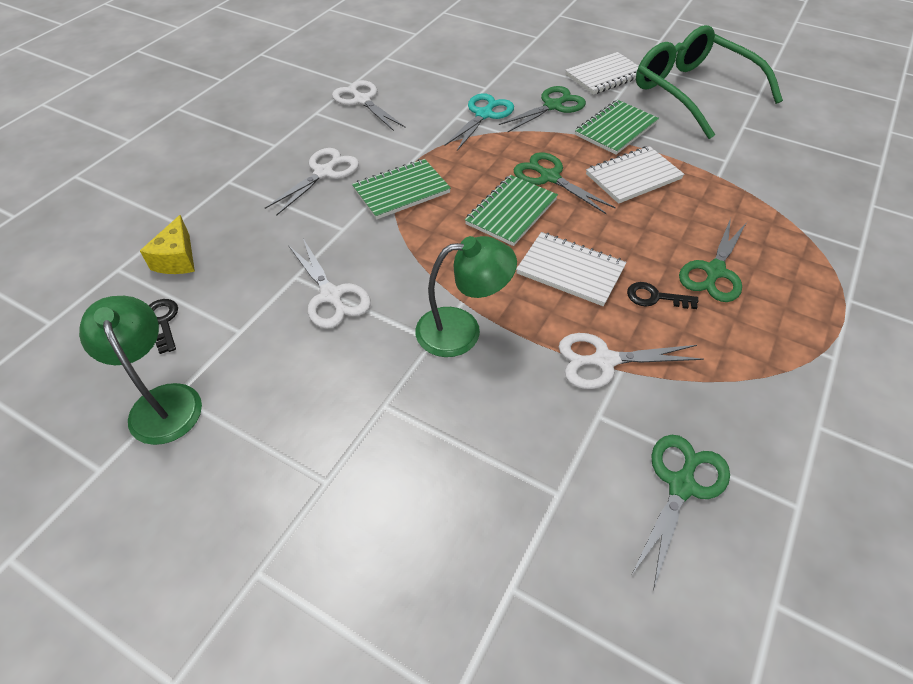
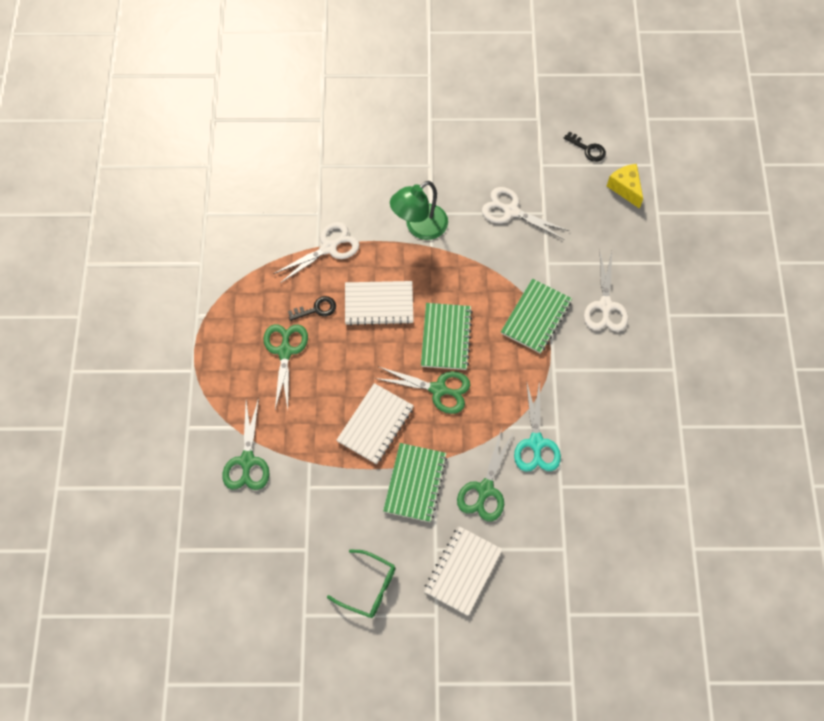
camera: 150 degrees right, 15 degrees up
green lamp [79,296,202,445] -> none
white scissors [332,80,405,131] -> none
green scissors [631,435,730,590] -> green scissors moved to [222,398,270,490]
green glasses [636,25,783,139] -> green glasses [327,549,395,618], size x0.47

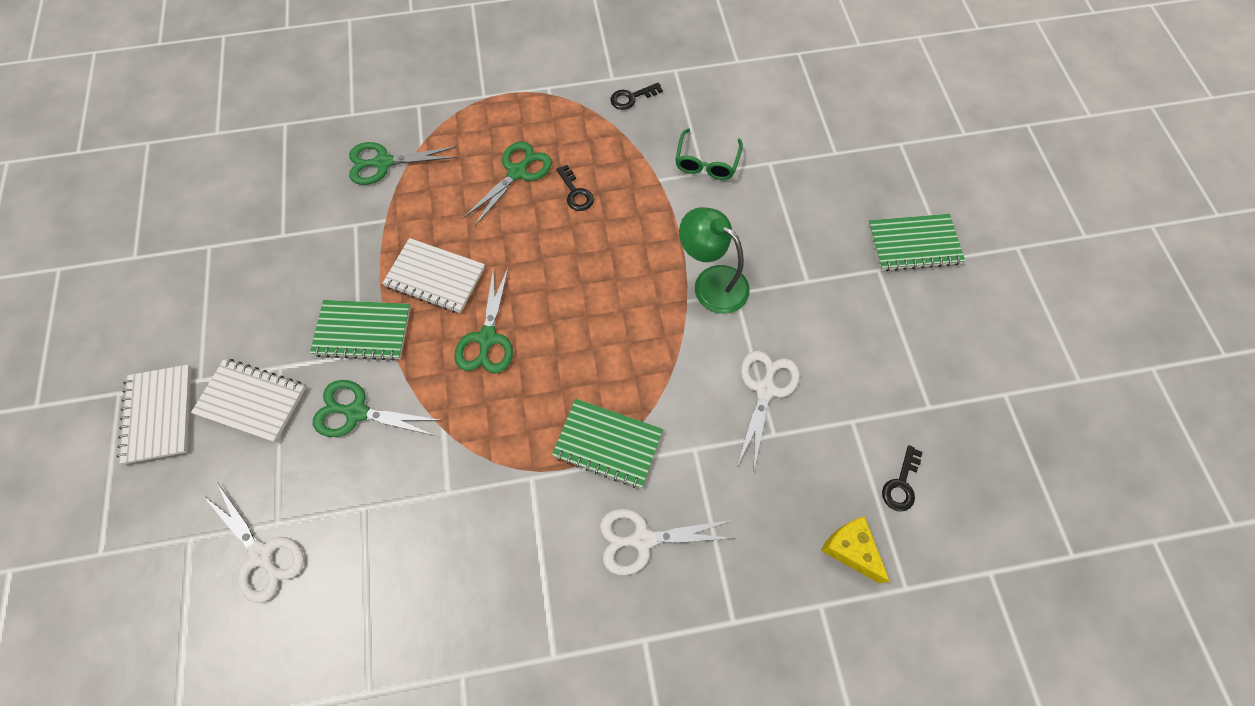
camera: 80 degrees right, 0 degrees up
green scissors [263,324,308,410] -> green scissors turned 45 degrees counterclockwise [463,141,552,226]
white scissors [273,222,360,283] -> white scissors moved to [203,482,304,603]
green glasses [327,549,395,618] -> green glasses moved to [675,128,743,180]
white notebook [345,281,413,326] -> white notebook moved to [117,364,192,464]
green notebook [421,303,472,370] -> green notebook moved to [868,214,965,271]
turquoise scissors [514,380,561,472] -> none
yellow cheese [607,164,643,209] -> yellow cheese turned 90 degrees counterclockwise [821,516,890,584]
none -> black key [610,83,663,110]

